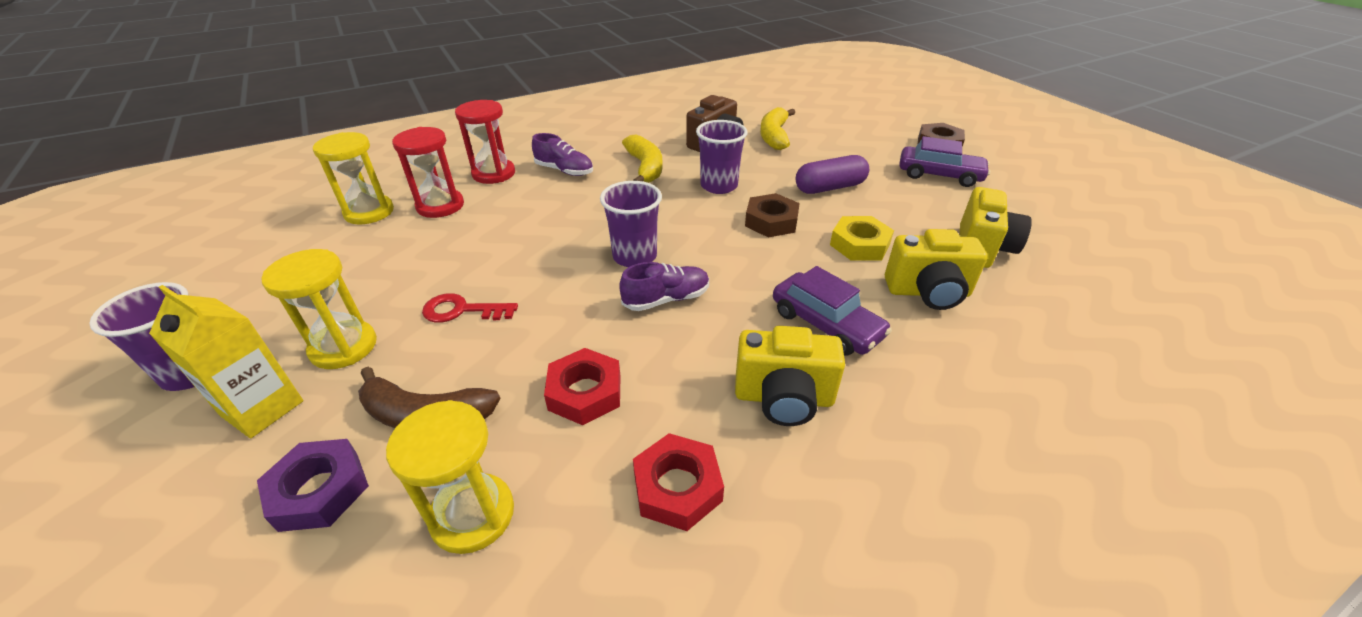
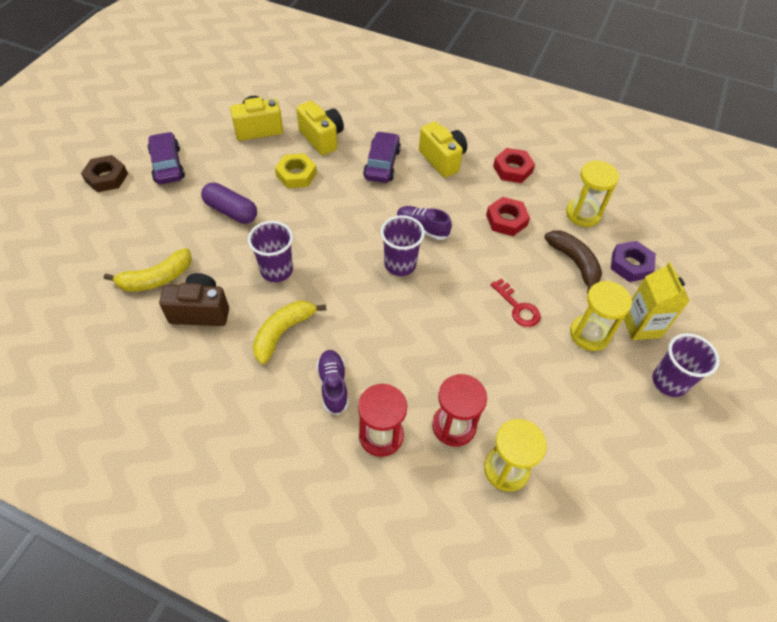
camera: 130 degrees left, 15 degrees up
brown nut [745,193,800,237] -> none

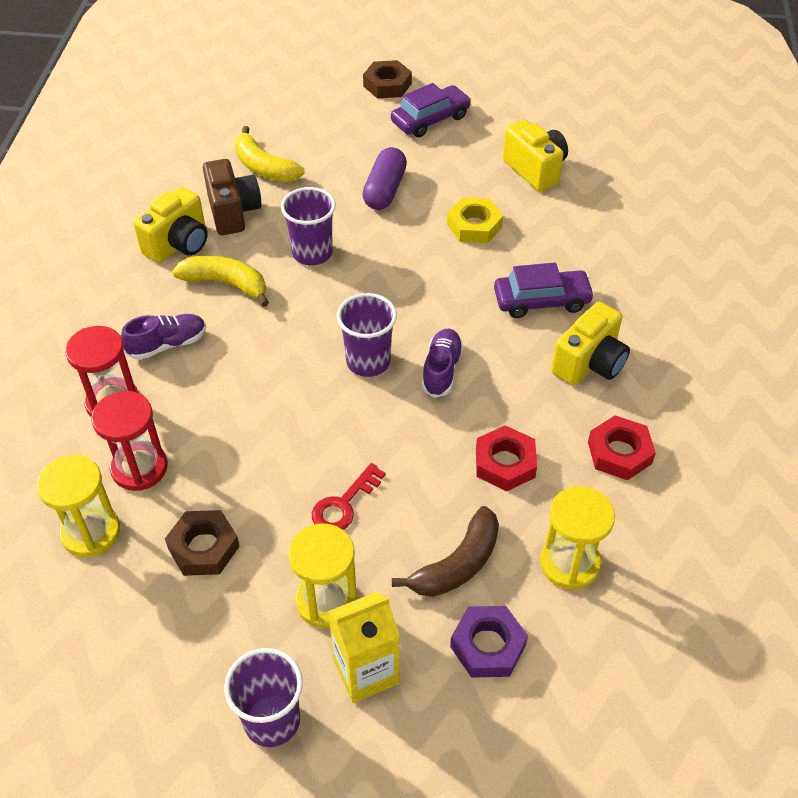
camera: 75 degrees right, 5 degrees down
yellow camera [296,101,344,155] -> yellow camera moved to [133,187,208,263]
none -> brown nut [165,510,240,576]

